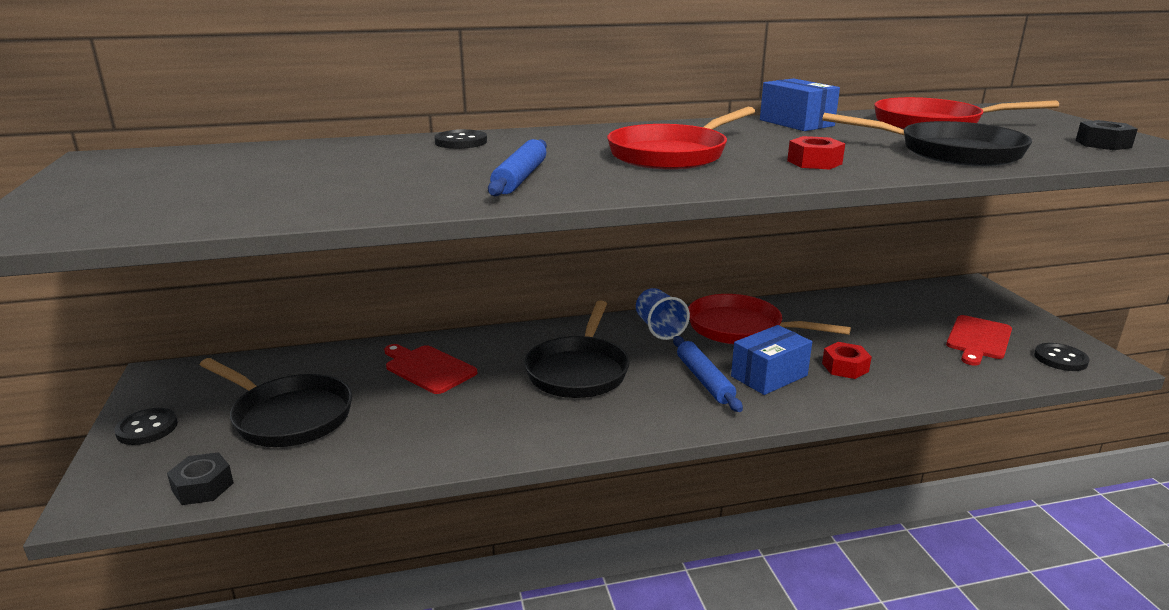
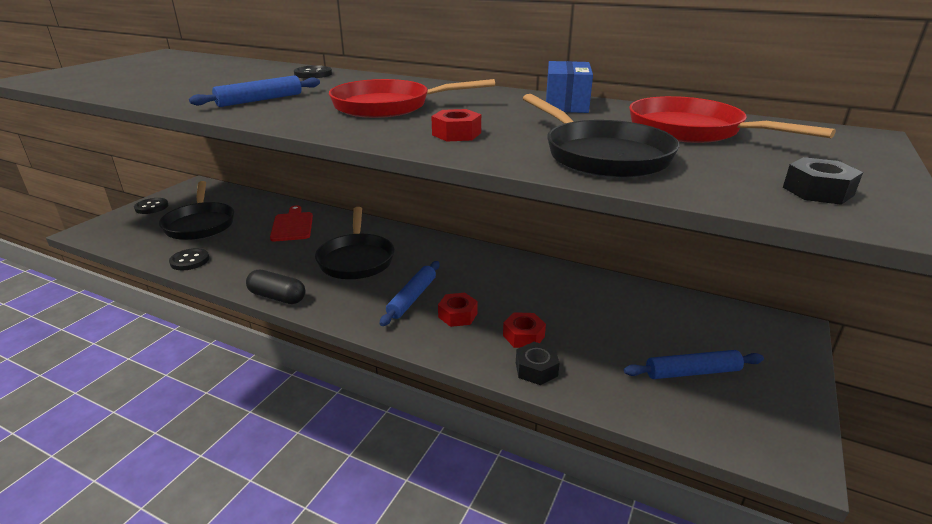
camera: 40 degrees right, 5 degrees up
black nut [167,452,234,505] -> black nut moved to [516,342,560,385]
black pan [524,301,630,398] -> black pan turned 60 degrees counterclockwise [315,207,395,279]
blue cup [636,288,690,340] -> none
red pan [688,294,851,344] -> none
blue box [731,325,812,395] -> red nut [438,293,478,327]
red cutting board [946,315,1012,366] -> blue rolling pin [624,350,764,379]
black button [1034,343,1090,371] -> black button moved to [169,248,209,270]
none -> black capsule [246,270,305,304]

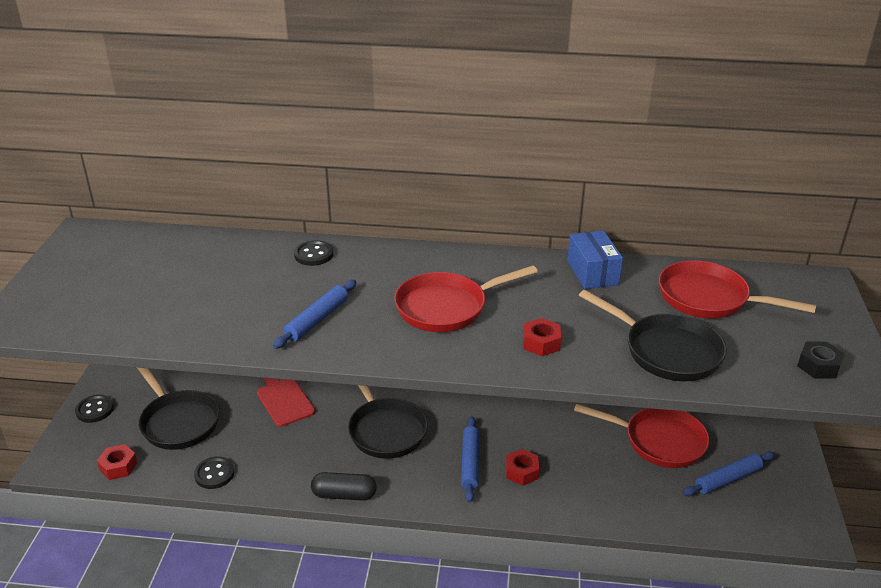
camera: 20 degrees left, 5 degrees up
red nut [503,312,546,348] -> red nut moved to [97,444,137,480]
black nut [516,342,560,385] -> none
none -> red pan [574,404,710,468]

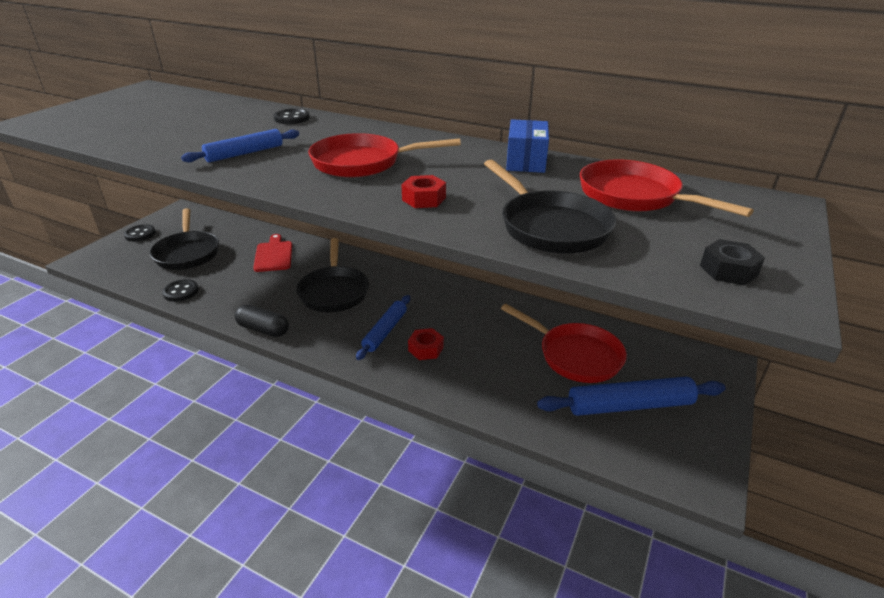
camera: 20 degrees right, 0 degrees up
red nut [97,444,137,480] -> none
blue rolling pin [683,452,775,496] -> blue rolling pin [537,377,726,416], size x1.52

